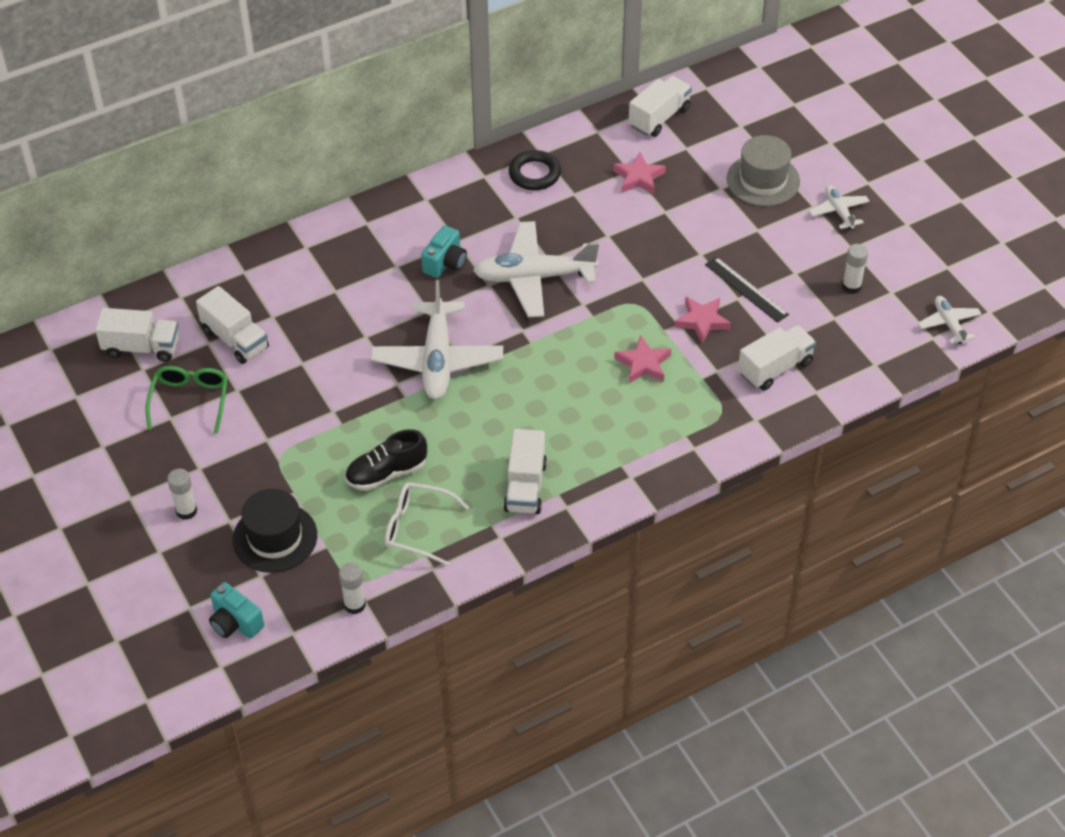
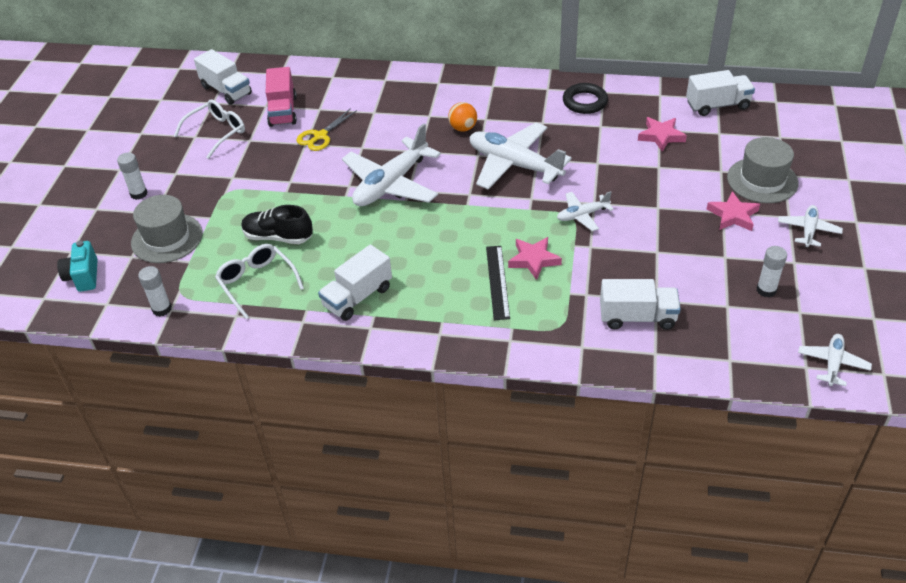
camera: 40 degrees right, 5 degrees down
green glasses [145,366,228,434] -> white glasses [174,100,245,159]
white truck [196,286,269,364] -> pink truck [266,67,297,127]
black hat [233,489,317,573] -> grey hat [131,195,203,263]
turquoise camera [421,226,467,278] -> orange ball [448,102,477,132]
pink star [674,297,731,343] -> pink star moved to [707,191,760,231]
black ruler [705,257,789,323] -> black ruler moved to [486,246,510,320]
none -> yellow scissors [297,108,357,151]
none -> white plane [557,191,614,231]

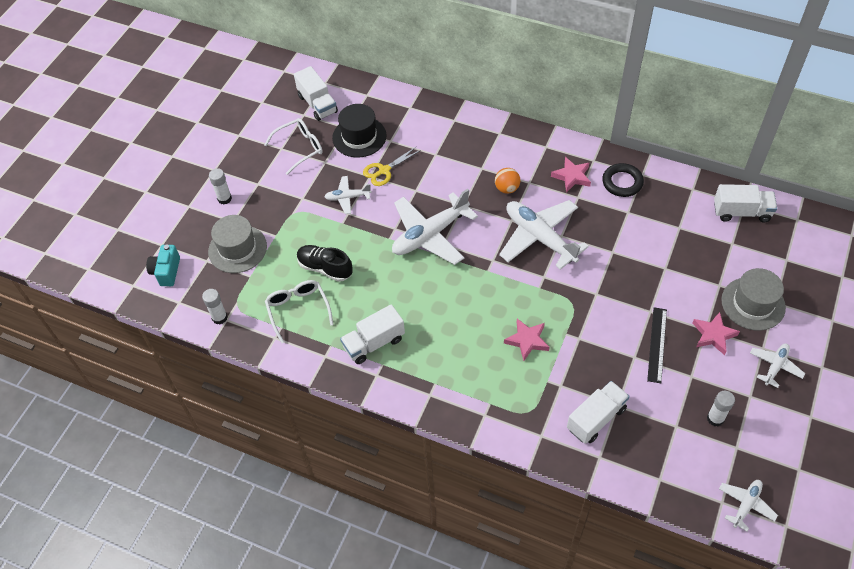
camera: 15 degrees right, 10 degrees up
pink truck [266,67,297,127] -> black hat [332,104,386,158]
black ruler [486,246,510,320] -> black ruler moved to [647,308,667,383]
white plane [557,191,614,231] -> white plane moved to [325,176,372,214]
white truck [600,279,681,330] -> white truck turned 60 degrees counterclockwise [567,381,630,444]
pink star [638,117,687,152] -> pink star moved to [551,157,591,193]

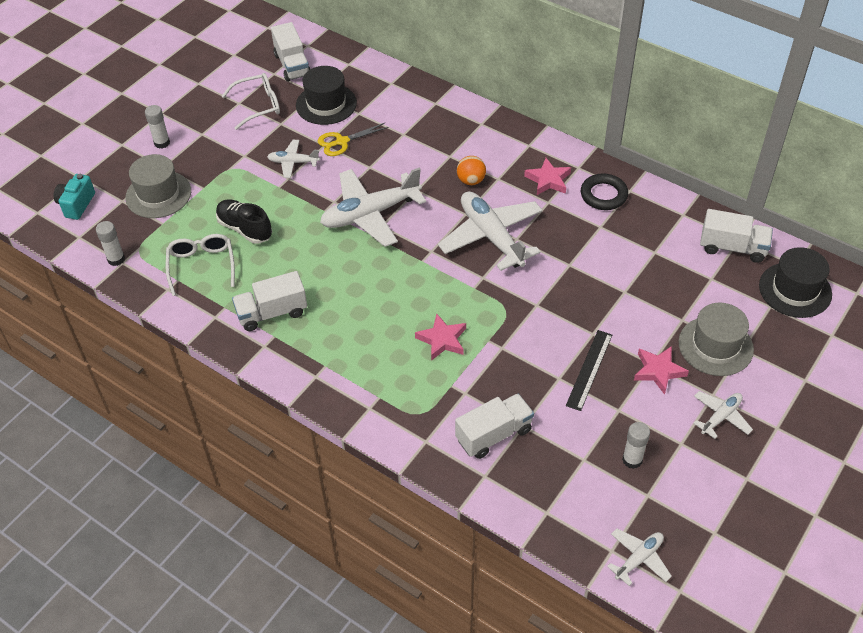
camera: 10 degrees right, 5 degrees down
none -> black hat [759,247,832,318]

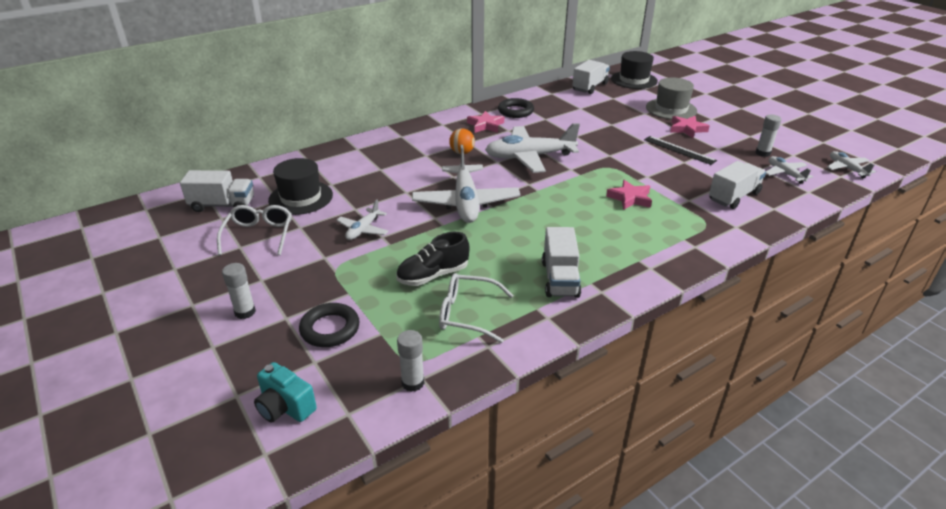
camera: 70 degrees left, 15 degrees down
grey hat [125,154,191,218] -> black ring [299,303,360,347]
yellow scissors [318,123,389,156] -> none
white truck [455,393,534,459] -> white truck turned 60 degrees clockwise [709,161,766,209]
white plane [693,391,753,439] -> white plane moved to [766,156,813,184]

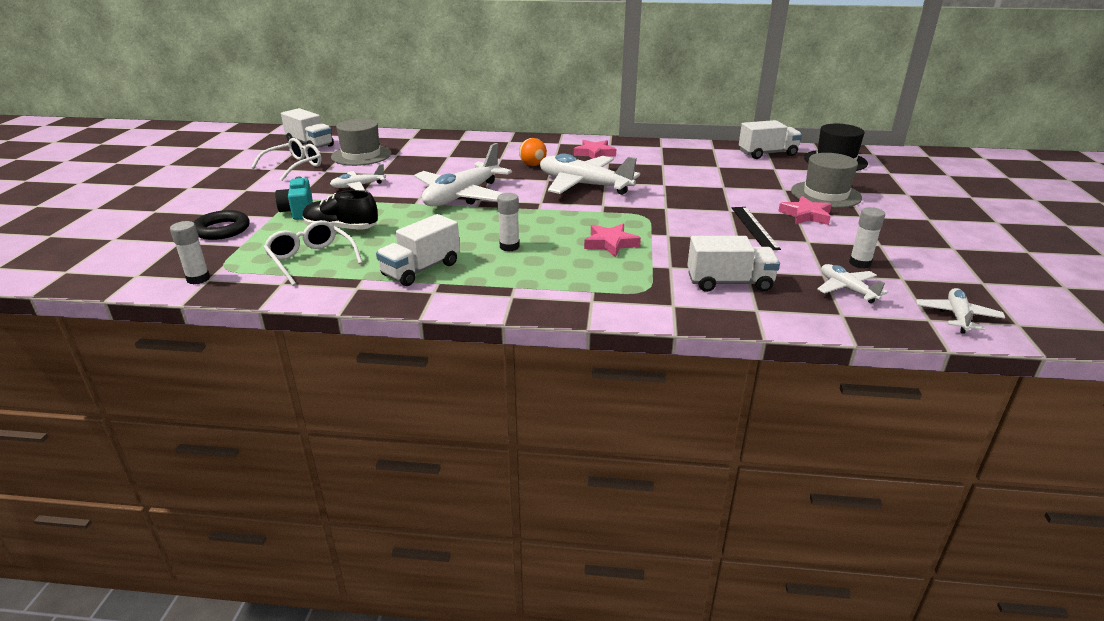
camera: 40 degrees right, 5 degrees down
white glue stick [222,263,256,319] -> white glue stick moved to [497,193,519,251]
turquoise camera [254,362,317,422] -> turquoise camera moved to [275,176,313,220]
black hat [268,158,333,215] -> grey hat [331,119,392,166]
black ring [498,98,534,118] -> none
white plane [766,156,813,184] -> white plane turned 45 degrees counterclockwise [817,264,888,303]

